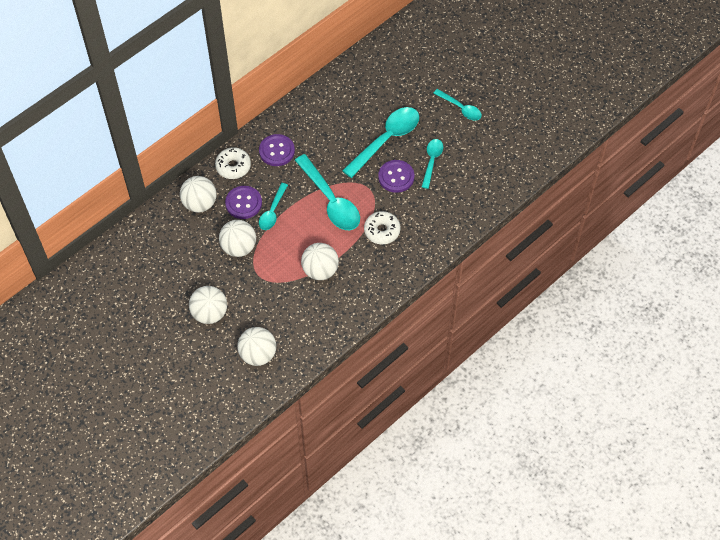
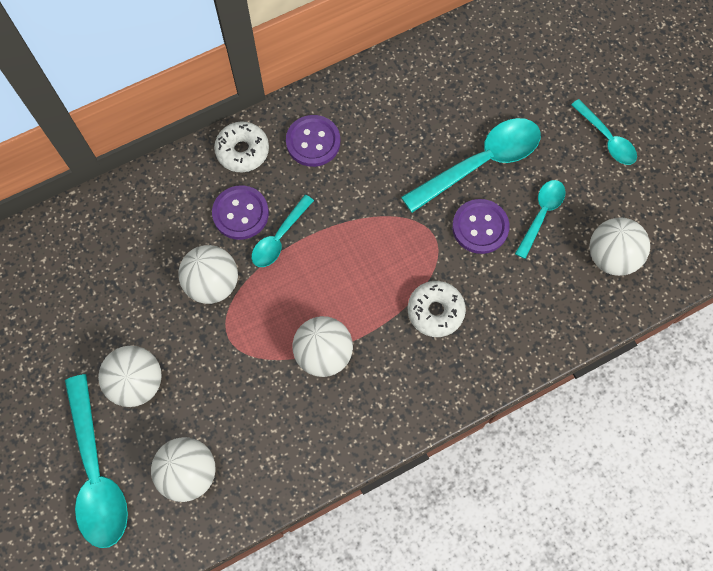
camera: 15 degrees right, 10 degrees up
white ball [180,176,216,213] -> white ball moved to [589,217,650,276]
turquoise spoon [295,154,360,230] -> turquoise spoon moved to [65,374,128,548]

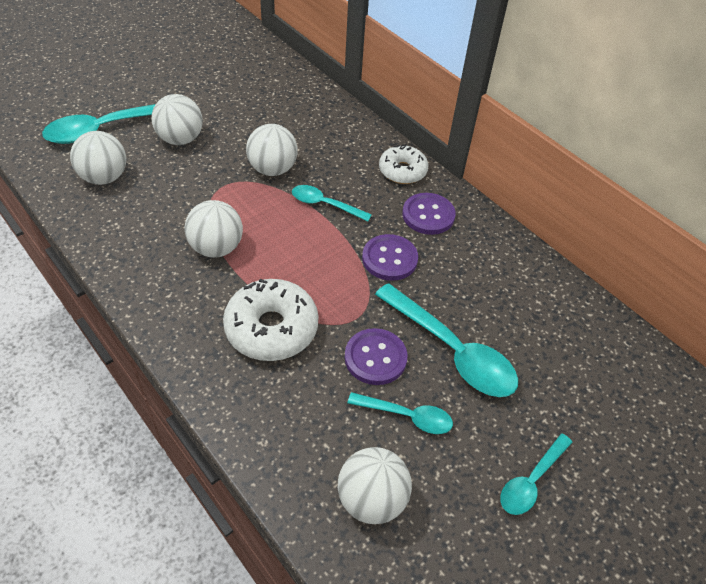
camera: 75 degrees right, 20 degrees down
purple button [212,185,269,240] -> purple button moved to [362,234,418,281]
white donut [408,281,466,337] -> white donut [223,279,319,361], size x1.54

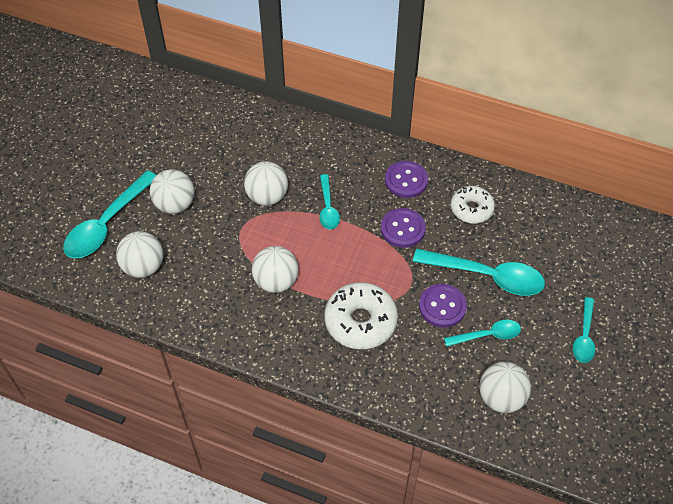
camera: 25 degrees left, 5 degrees up
turquoise spoon [292,185,372,221] -> turquoise spoon turned 90 degrees counterclockwise [319,174,340,230]
white donut [379,144,428,184] -> white donut moved to [451,186,495,224]

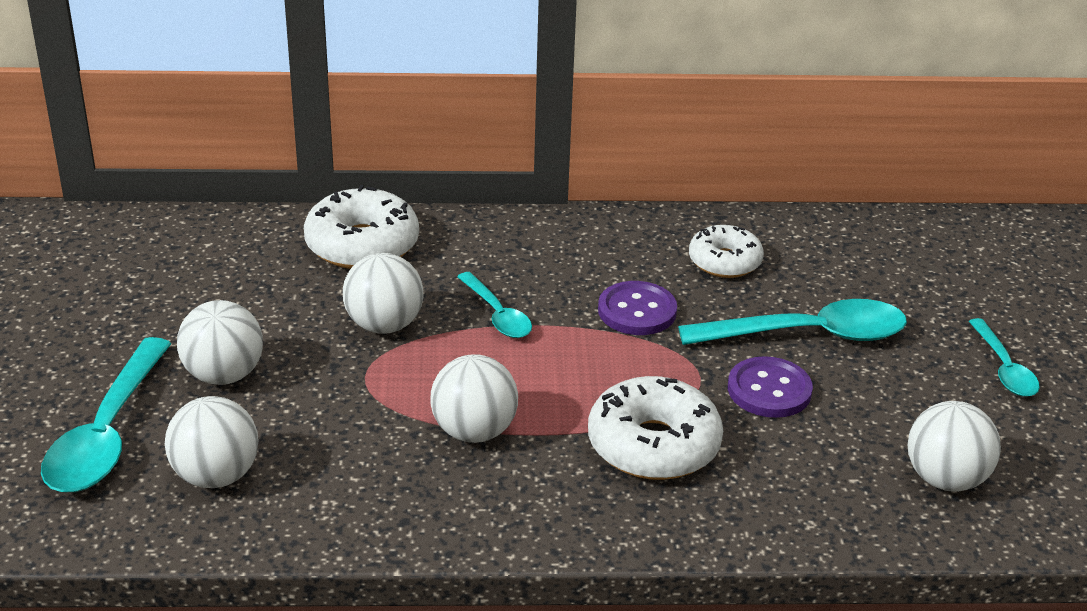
camera: 25 degrees left, 20 degrees down
purple button [385,161,428,198] -> none
turquoise spoon [444,320,521,346] -> none
none -> white donut [304,185,419,269]

